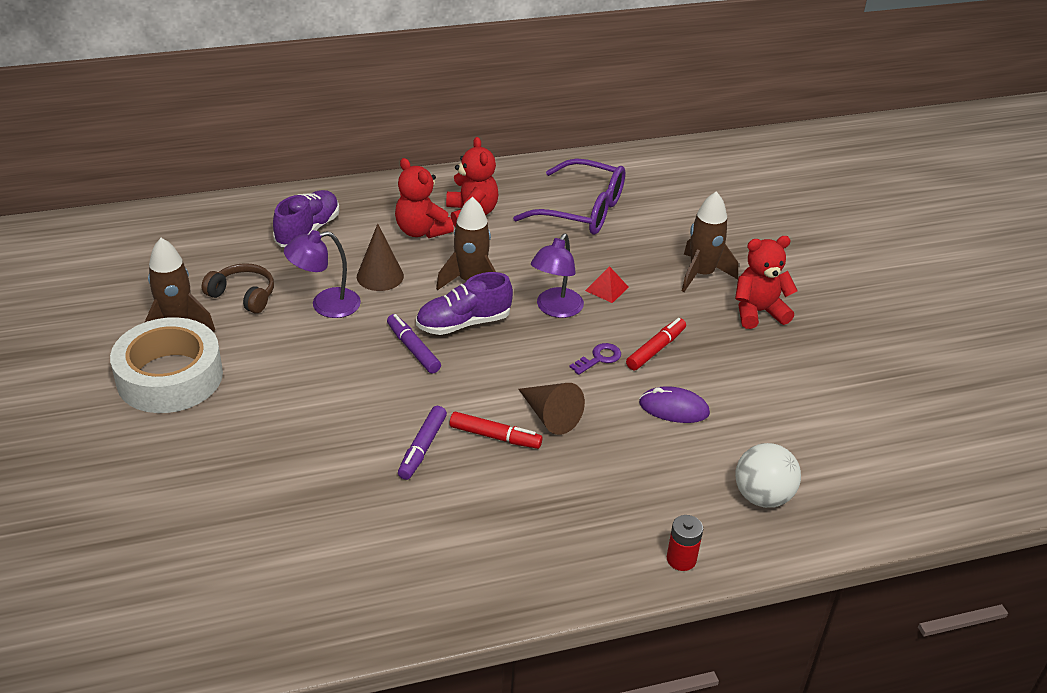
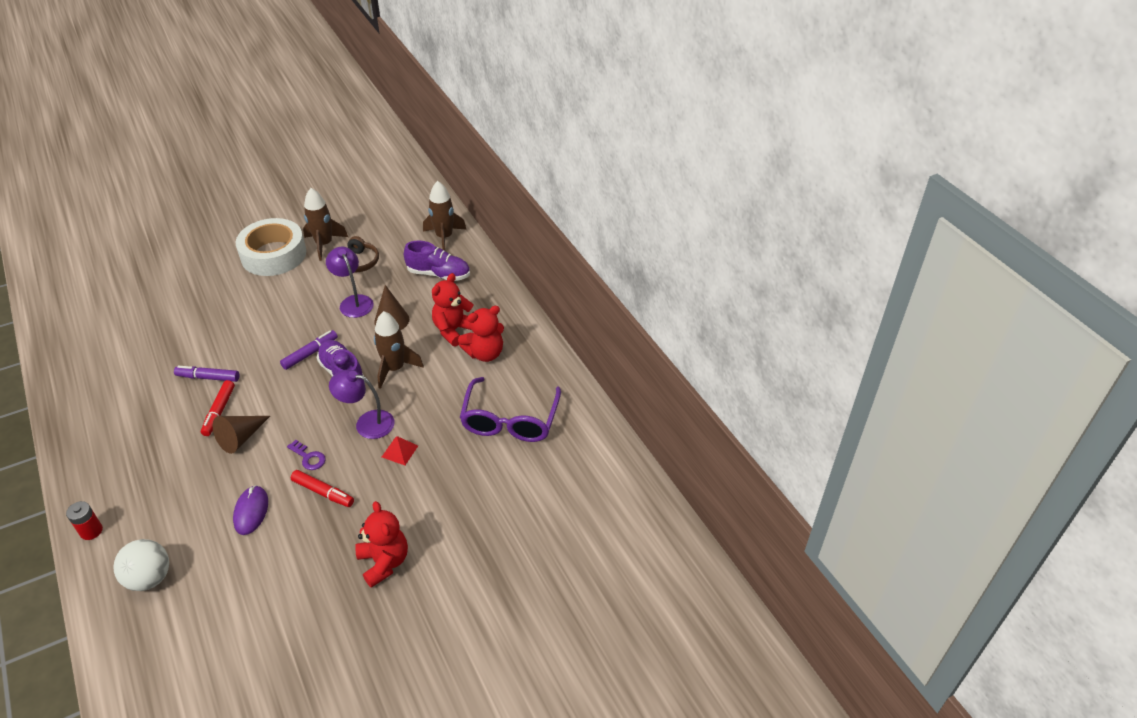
camera: 80 degrees right, 5 degrees up
brown rocket [682,191,738,292] -> brown rocket moved to [423,181,467,251]

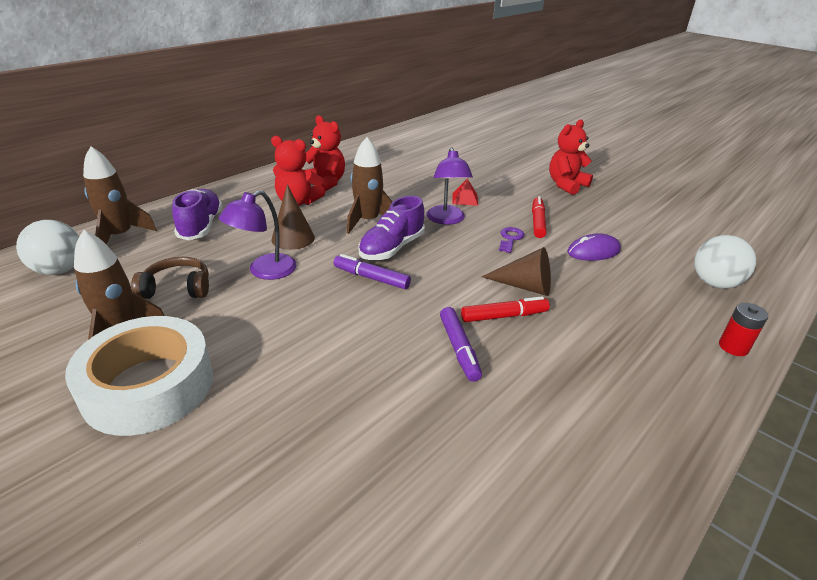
camera: 110 degrees left, 10 degrees down
purple glasses [460,377,561,442] -> none
none -> white ball [16,220,79,275]

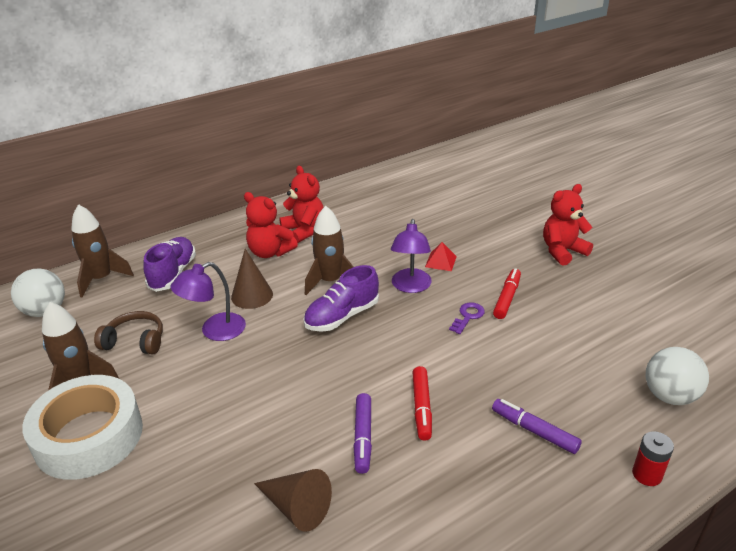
camera: 15 degrees right, 0 degrees up
purple marker [334,254,411,289] -> purple marker moved to [492,399,582,454]
red marker [461,296,550,322] -> red marker turned 90 degrees clockwise [412,366,432,441]
brown cone [481,247,551,296] -> brown cone moved to [254,469,332,532]
purple mouse [567,233,621,261] -> none

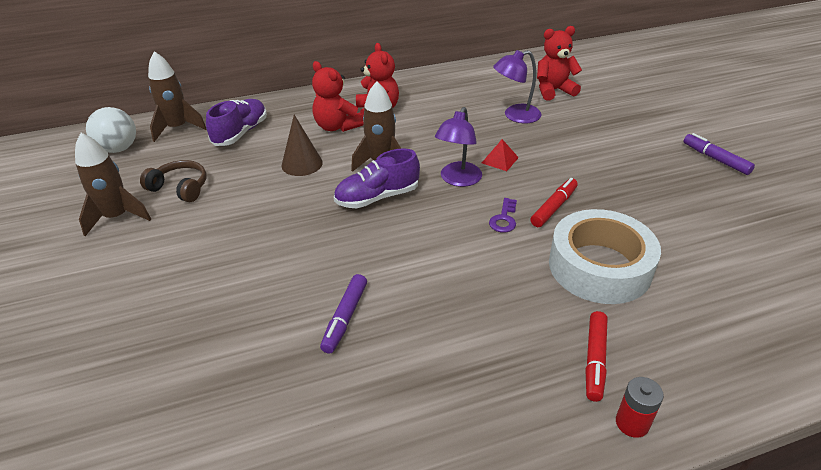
camera: 15 degrees right, 5 degrees up
white tape [22,375,143,480] -> white tape moved to [549,209,661,304]
purple lamp [170,262,246,341] -> purple lamp moved to [493,50,542,123]
brown cone [254,469,332,532] -> none
red marker [412,366,432,441] -> red marker moved to [585,311,607,402]
purple key [449,302,485,334] -> purple key turned 150 degrees clockwise [489,198,517,233]
purple marker [492,399,582,454] -> purple marker moved to [683,133,755,175]
red teddy bear [543,184,593,265] -> red teddy bear moved to [537,26,582,100]
white ball [646,347,709,405] -> none

